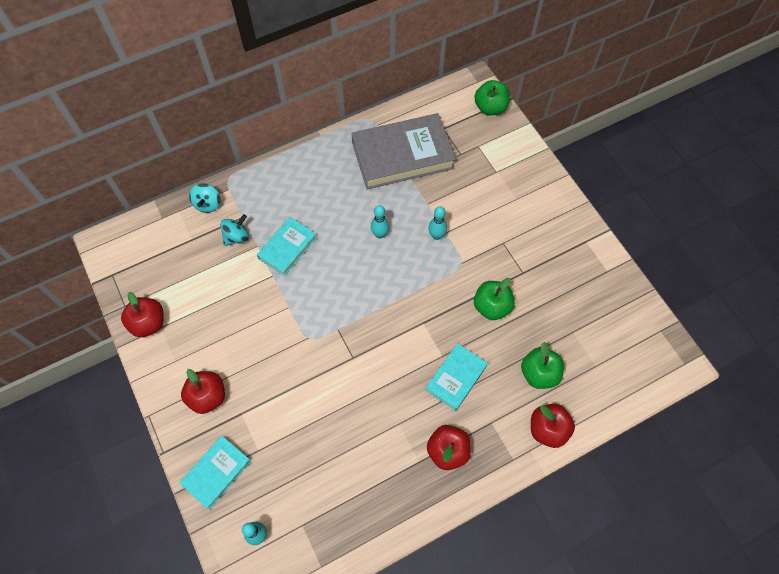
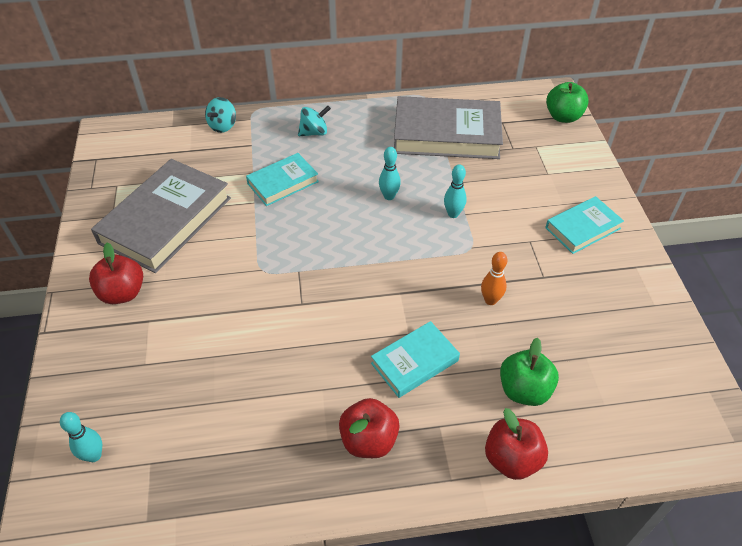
camera: 20 degrees right, 15 degrees down
red apple [121,292,164,337] -> none
turquoise book [179,436,251,510] -> turquoise book moved to [545,196,624,254]
turquoise spinning top [220,214,249,246] -> turquoise spinning top moved to [298,106,331,136]
green apple [474,278,515,320] -> orange bowling pin [481,252,507,305]
none -> grey book [91,159,231,273]

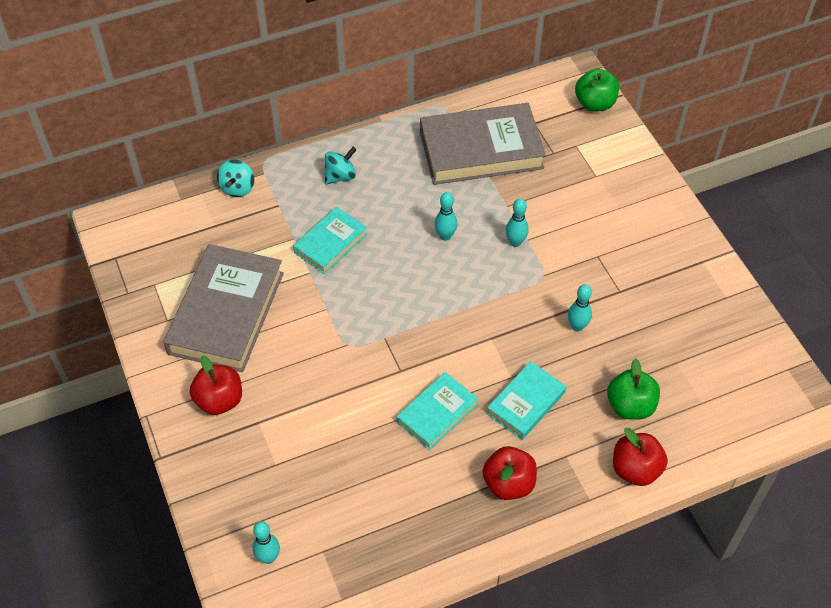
camera: 15 degrees left, 5 degrees up
orange bowling pin [481,252,507,305] -> turquoise bowling pin [568,284,592,332]
turquoise book [545,196,624,254] -> turquoise book moved to [396,372,478,450]

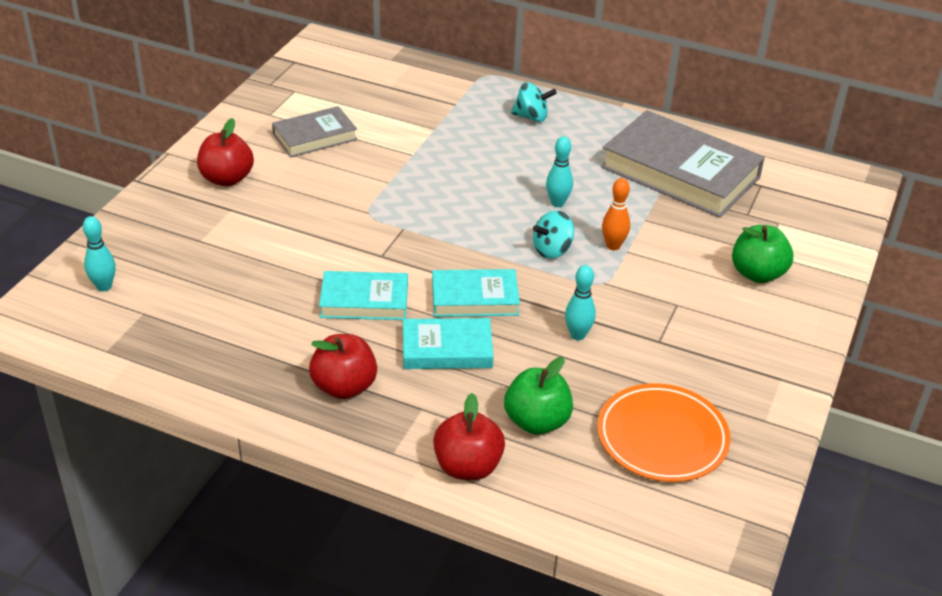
camera: 45 degrees right, 15 degrees down
grey book [163,244,284,372] -> grey book [272,106,357,157], size x0.55
turquoise spinning top [217,160,254,197] -> turquoise spinning top moved to [533,210,574,259]
turquoise book [293,207,368,274] -> turquoise book moved to [432,269,520,317]
turquoise bowling pin [506,199,529,247] -> orange bowling pin [602,178,630,250]
green apple [575,69,619,111] -> green apple moved to [732,225,793,283]
none -> orange plate [597,383,731,482]

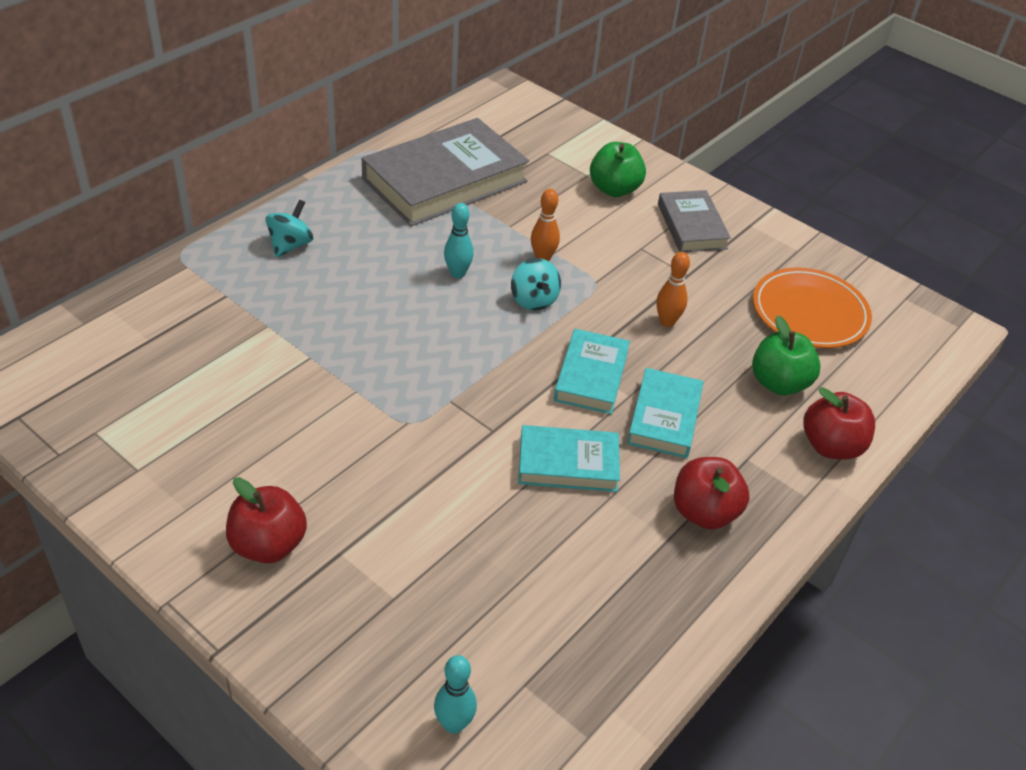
camera: 75 degrees left, 5 degrees up
grey book [272,106,357,157] -> grey book moved to [658,190,731,252]
turquoise book [319,271,408,320] -> turquoise book turned 75 degrees clockwise [518,425,620,492]
turquoise bowling pin [565,265,596,340] -> orange bowling pin [656,252,690,327]

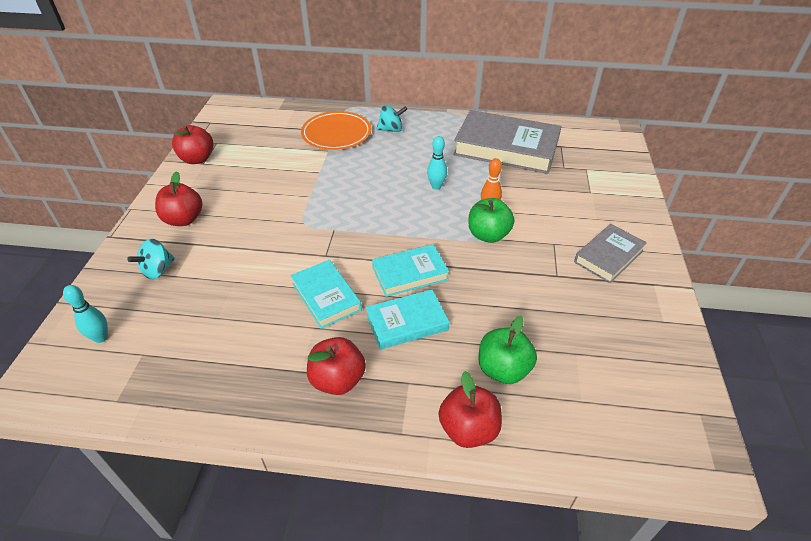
camera: 60 degrees right, 0 degrees up
turquoise spinning top [511,258,561,311] -> turquoise spinning top moved to [127,238,175,279]
green apple [590,142,646,197] -> green apple moved to [468,198,514,243]
orange bowling pin [656,252,690,327] -> none
orange plate [753,267,872,348] -> orange plate moved to [301,111,371,150]
none -> red apple [172,125,213,164]

